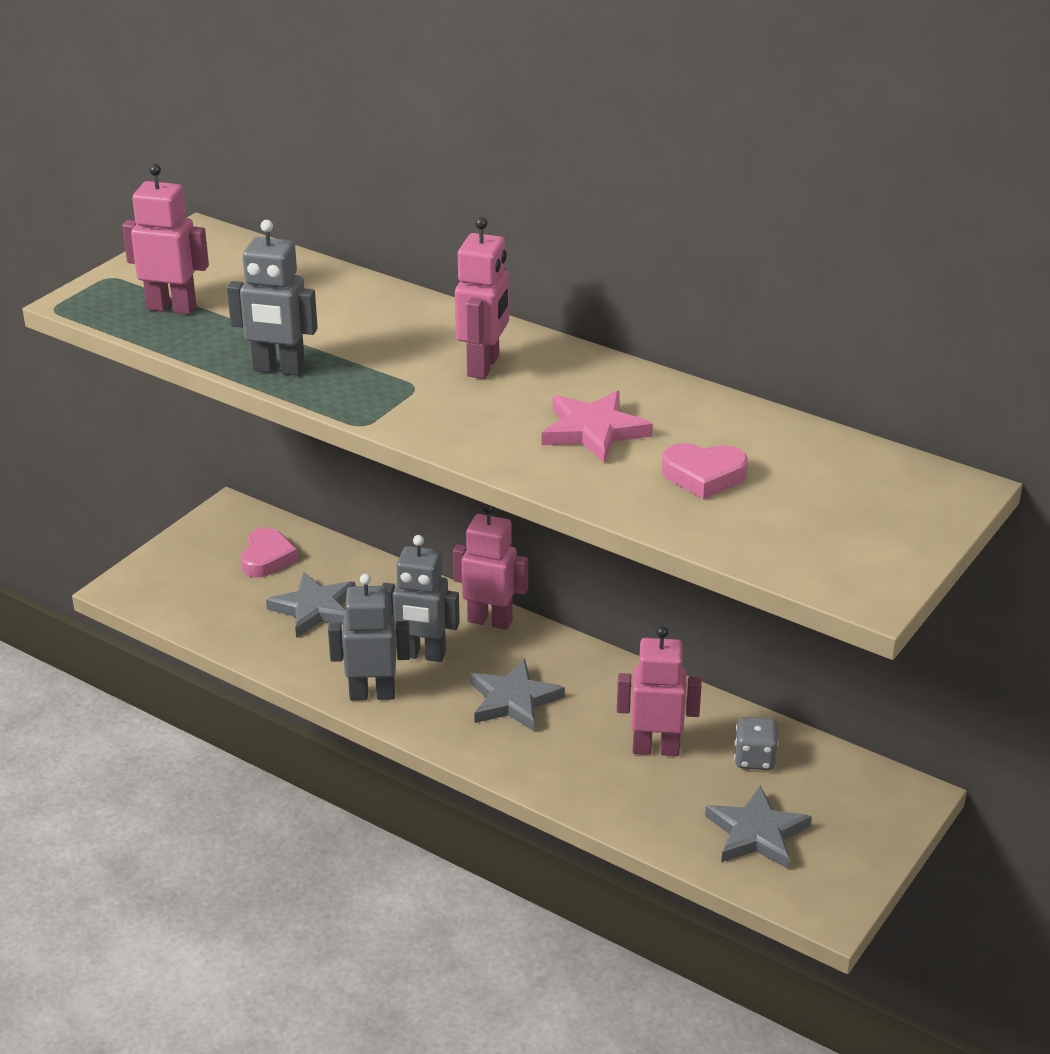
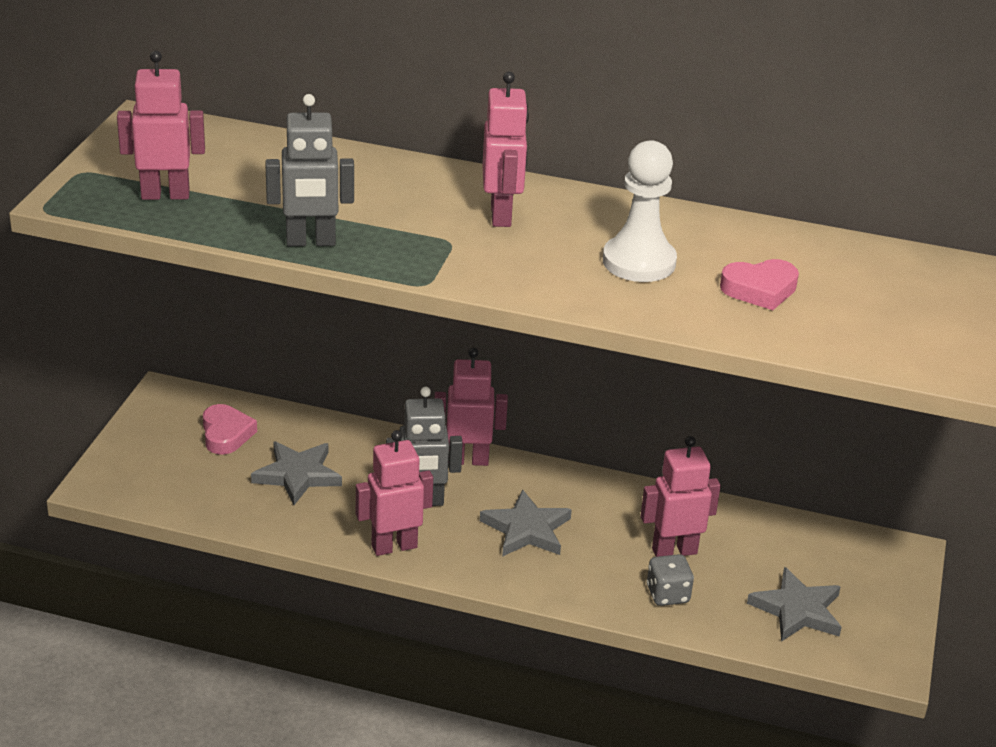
camera: 20 degrees left, 0 degrees up
grey robot [328,574,410,700] -> pink robot [356,430,433,556]
pink star [542,391,653,463] -> white pawn [603,140,677,282]
grey dice [734,717,778,770] -> grey dice moved to [647,554,694,606]

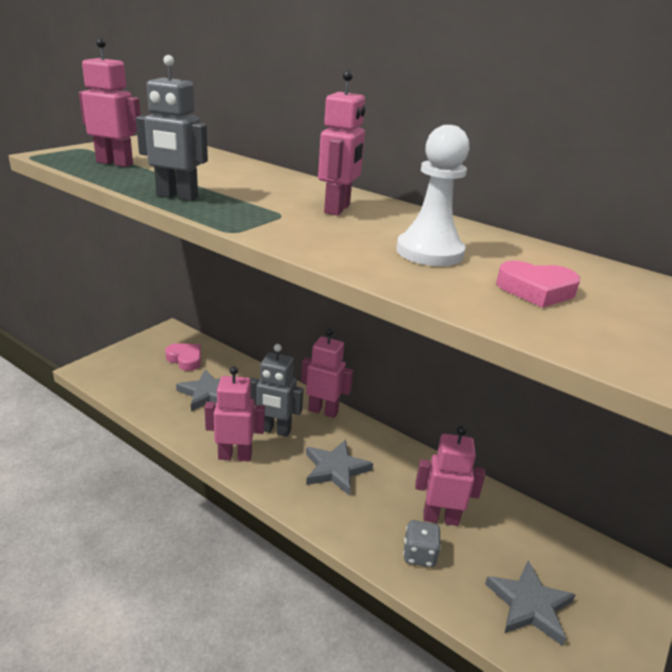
camera: 20 degrees right, 5 degrees down
pink heart [203,404,257,454] -> pink heart turned 60 degrees counterclockwise [165,343,201,371]

